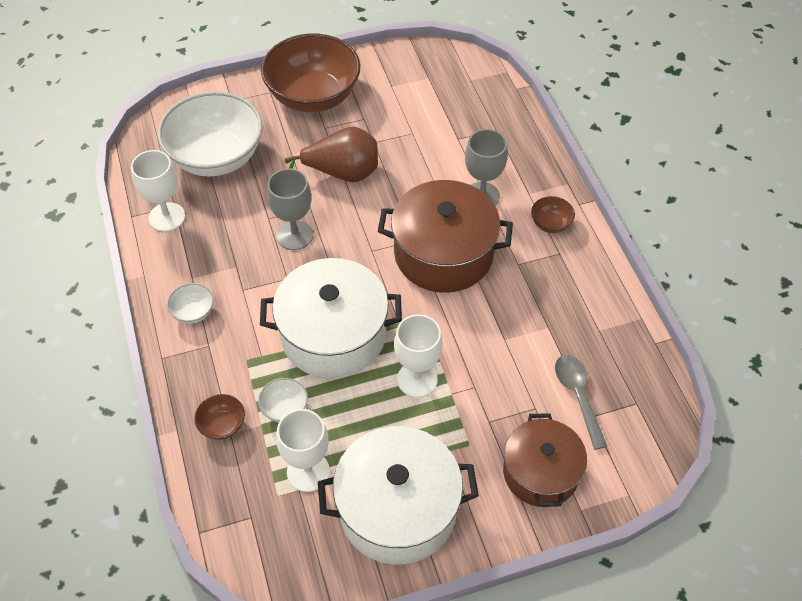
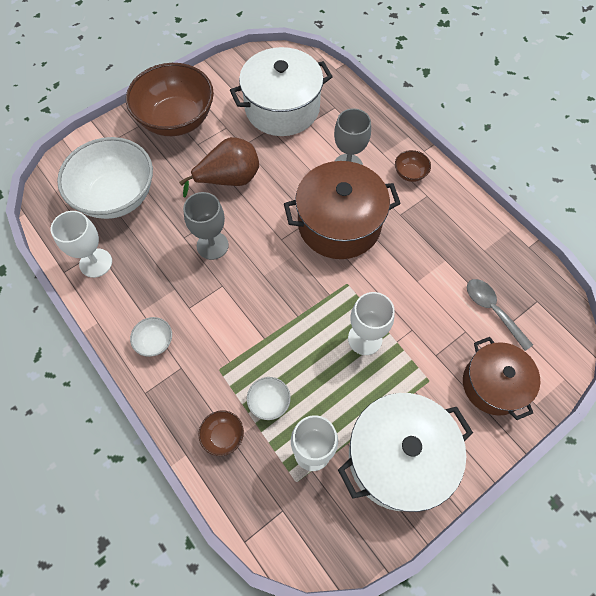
camera: 20 degrees left, 10 degrees up
white pot [260,258,402,379] -> white pot moved to [230,47,333,136]

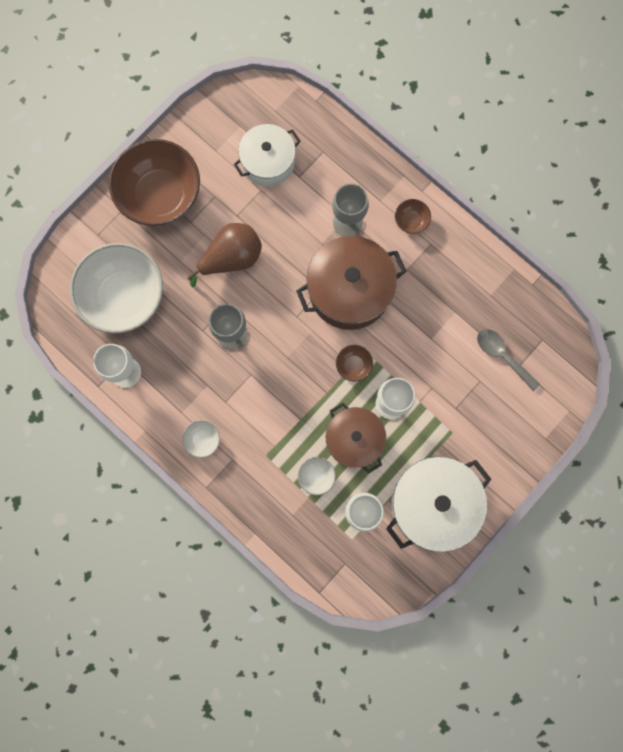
camera: 10 degrees left, 15 degrees up
brown bowl [199,410,244,456] -> brown bowl moved to [336,345,373,382]
white pot [230,47,333,136] -> white pot [233,124,301,186], size x0.66
brown pot [463,337,540,420] -> brown pot moved to [326,403,386,473]

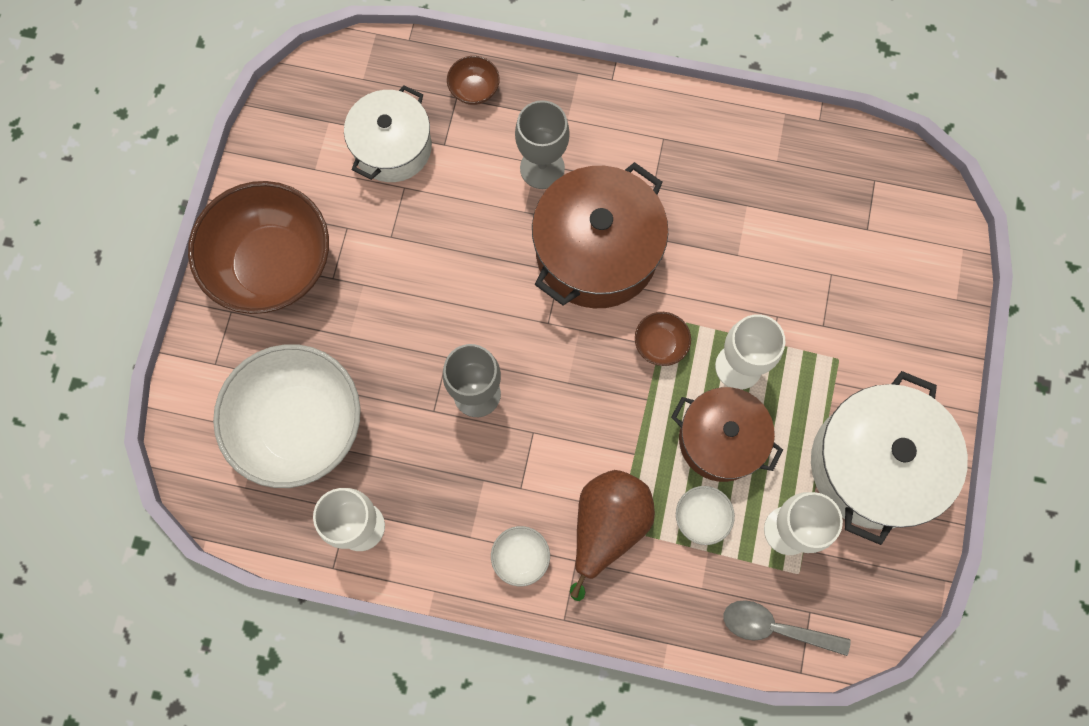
camera: 30 degrees left, 5 degrees down
brown pear [187,223,262,287] -> brown pear moved to [570,470,655,601]
brown bowl [395,199,431,234] -> brown bowl moved to [447,56,500,105]
grey spoon [477,329,540,392] -> grey spoon moved to [724,600,851,656]

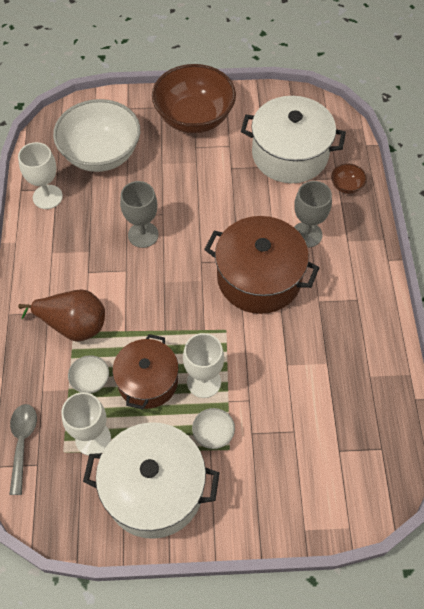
camera: 75 degrees right, 15 degrees down
white pot [344,85,432,182] -> white pot [241,96,346,183], size x1.51
white bowl [491,526,550,586] -> white bowl moved to [192,408,235,449]
brown bowl [635,312,691,366] -> none

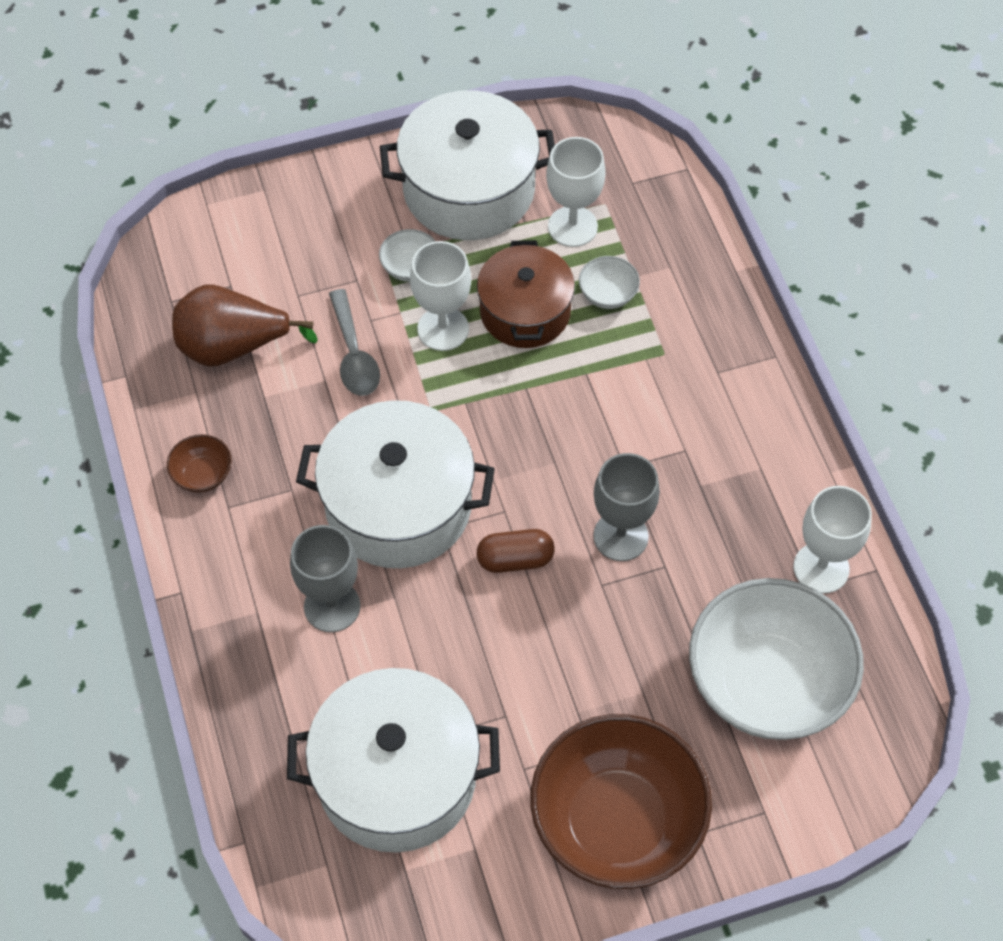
camera: 165 degrees right, 0 degrees up
grey spoon [9,404,37,495] -> grey spoon moved to [329,289,380,396]
brown pear [18,289,105,342] -> brown pear moved to [172,285,318,367]
brown pot [204,216,319,314] -> white pot [296,400,495,568]
brown bowl [331,163,367,194] -> brown bowl moved to [167,434,232,493]
none -> brown capsule [477,529,554,573]

